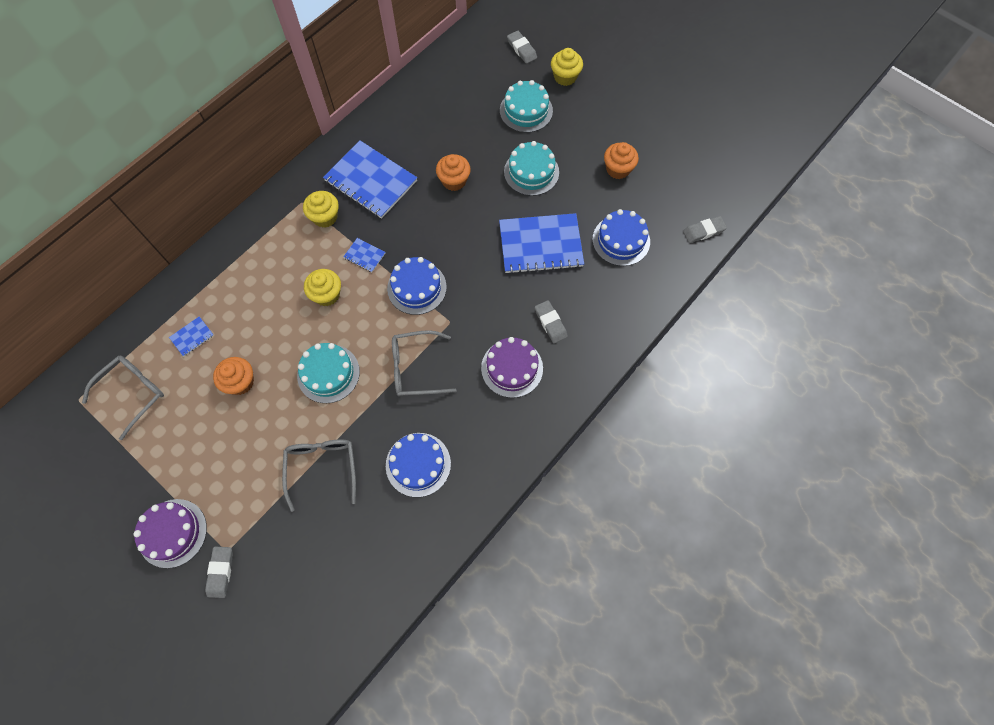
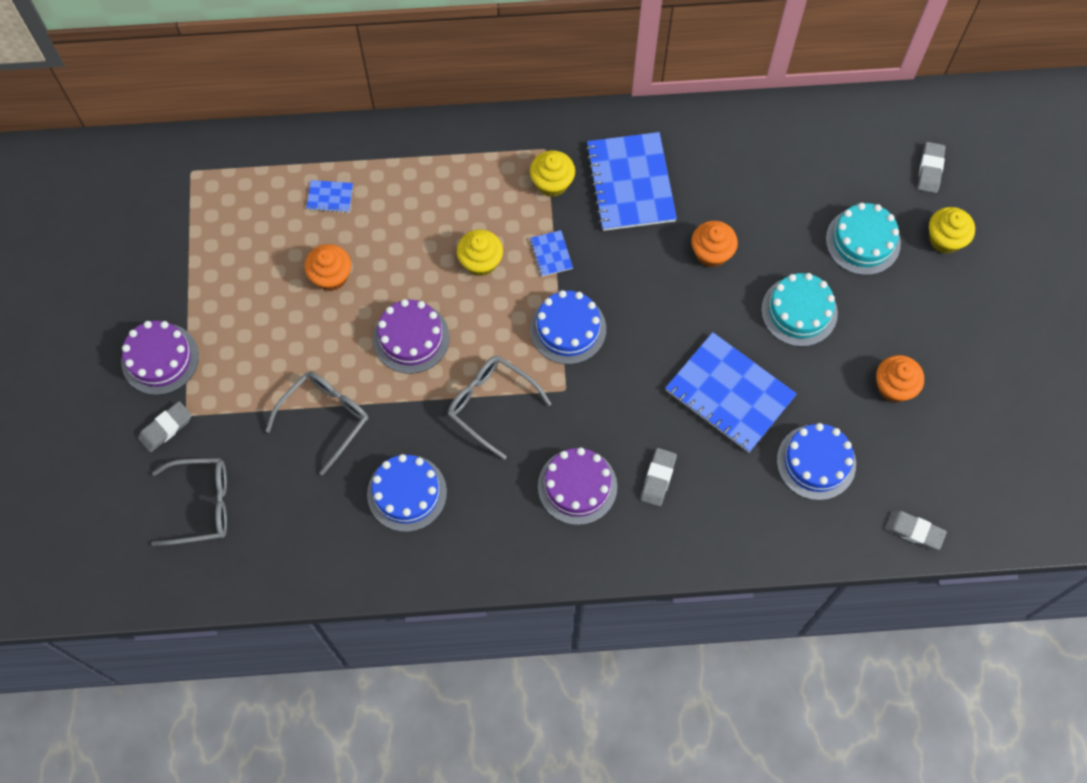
camera: 45 degrees right, 0 degrees up
grey glasses [82,356,164,440] -> grey glasses moved to [151,458,227,546]
turquoise cake [297,343,360,403] -> purple cake [373,299,450,374]

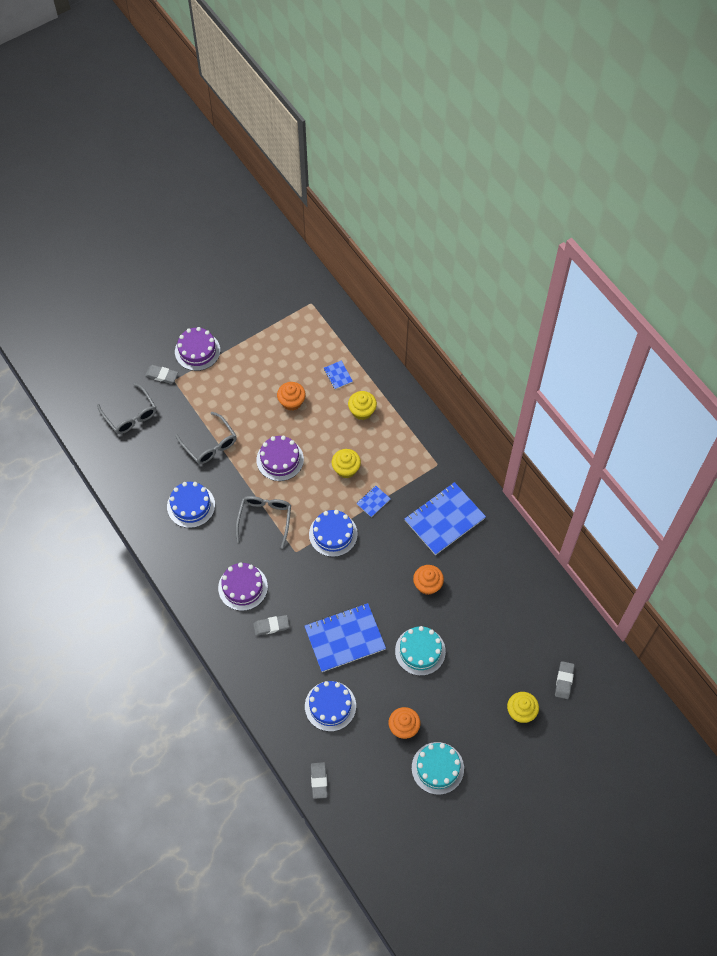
camera: 60 degrees right, 5 degrees down
grey glasses [265,372,368,475] -> grey glasses turned 45 degrees clockwise [175,412,237,464]
yellow cupcake [530,150,575,197] -> yellow cupcake moved to [348,391,377,420]
blue notebook [665,332,797,453] -> blue notebook turned 60 degrees clockwise [304,603,386,672]
turquoise cake [826,203,901,275] -> turquoise cake moved to [412,742,464,795]
grey eraser [918,142,945,193] -> grey eraser turned 60 degrees counterclockwise [555,661,575,699]

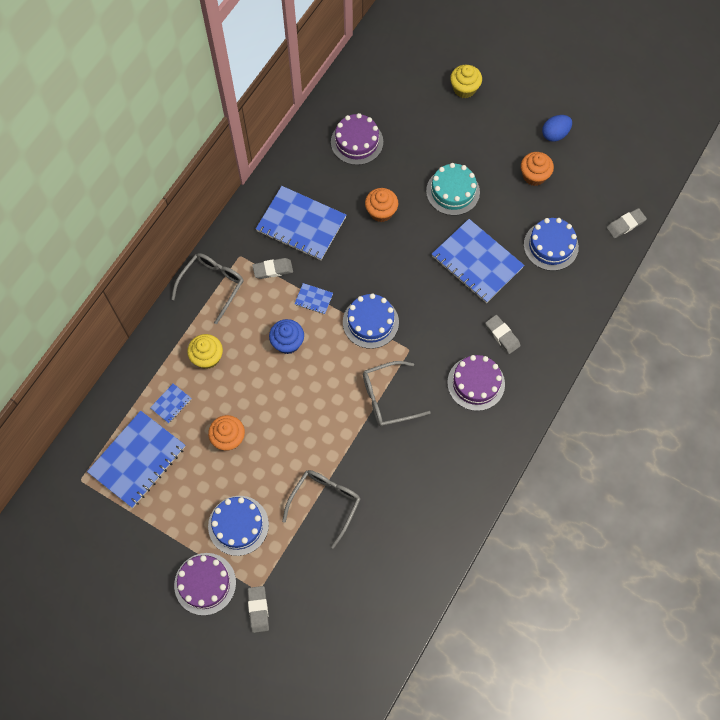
camera: 115 degrees left, 5 degrees up
grey glasses [97,383,156,434] -> grey glasses moved to [171,253,244,324]
blue cake [167,482,215,528] -> blue cake moved to [208,496,269,556]
purple cake [256,436,304,481] -> purple cake moved to [331,113,383,165]
yellow cupcake [332,449,361,478] -> blue cupcake [269,319,304,354]
turquoise cake [412,742,464,795] -> blue egg [542,115,572,142]
grey eraser [555,661,575,699] -> grey eraser moved to [252,258,293,279]
none -> blue notebook [87,411,185,508]

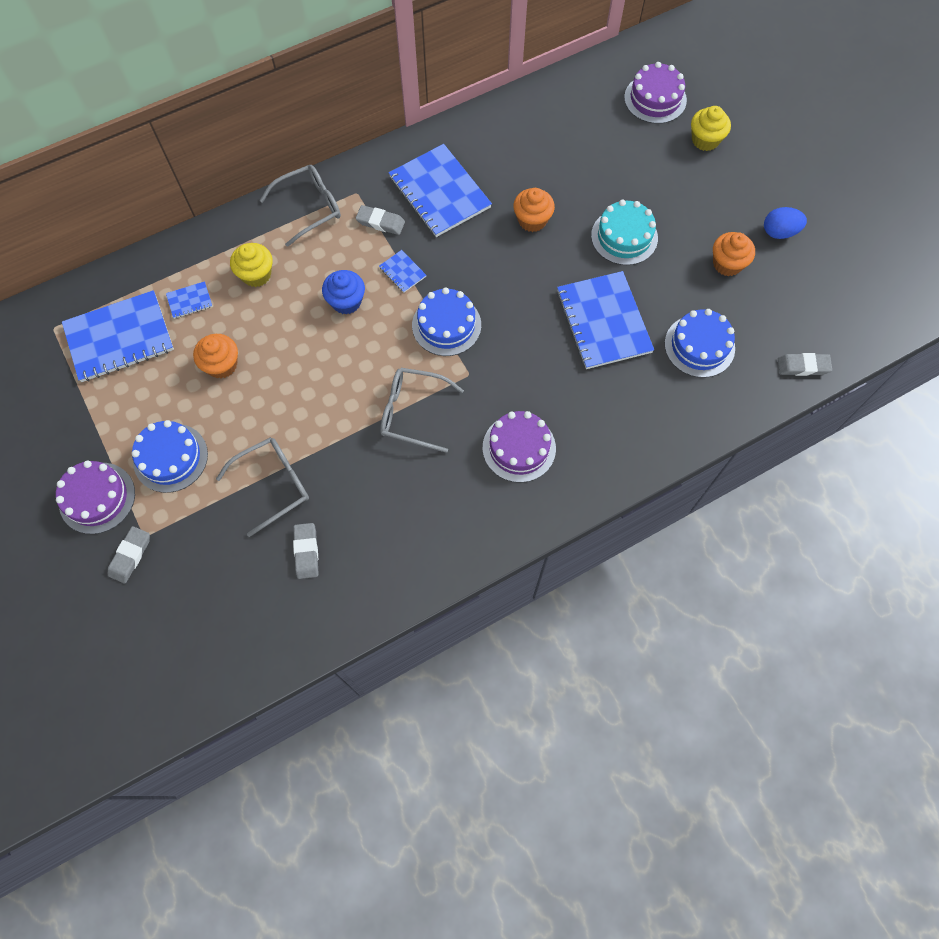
camera: 30 degrees right, 0 degrees up
purple cake [331,113,383,165] -> purple cake moved to [624,62,687,124]
grey eraser [485,315,521,354] -> grey eraser moved to [293,523,319,579]

